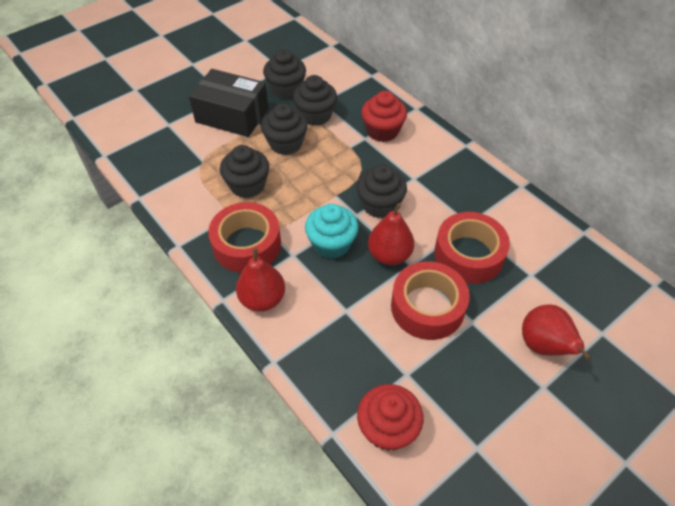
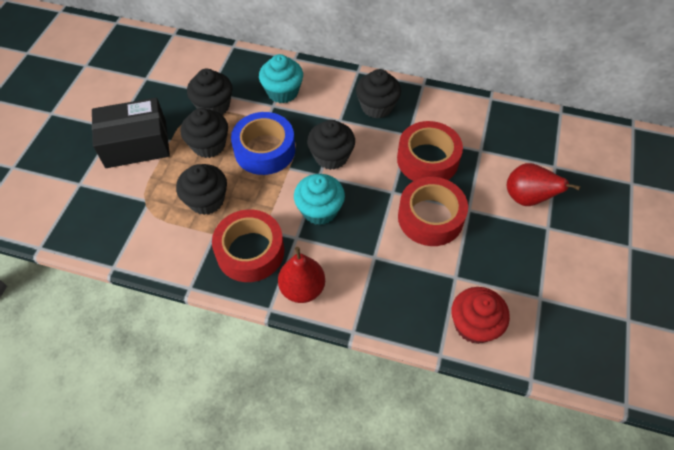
camera: 35 degrees left, 5 degrees up
black cupcake [263,49,306,99] -> black cupcake moved to [356,69,401,119]
red cupcake [361,91,407,142] -> turquoise cupcake [259,54,303,104]
red pear [368,203,414,265] -> none
none -> blue tape [231,112,295,175]

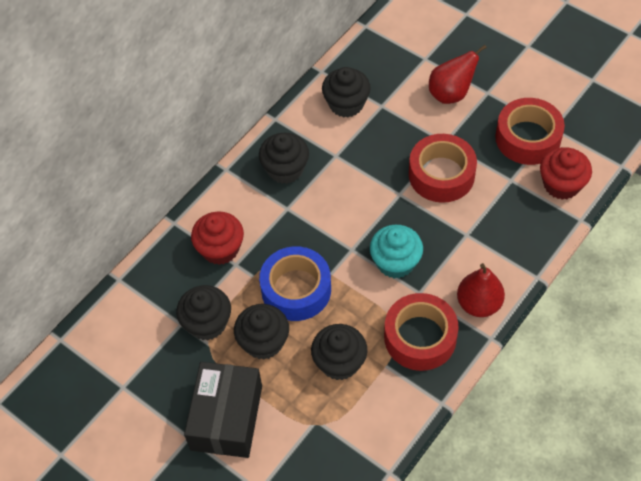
camera: 65 degrees left, 0 degrees up
turquoise cupcake [259,54,303,104] -> red cupcake [191,211,244,265]
black cupcake [307,120,355,170] -> black cupcake moved to [322,67,371,118]
red tape [397,121,463,181] -> red tape moved to [495,98,565,165]

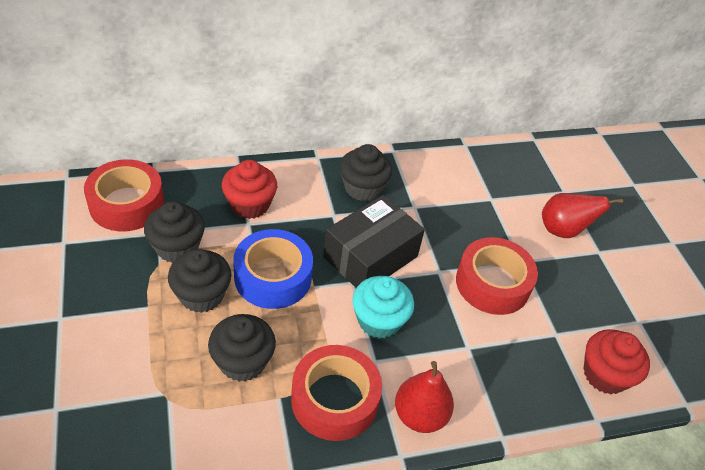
camera: 30 degrees right, 10 degrees down
black box [184,362,262,458] -> black box moved to [323,195,425,288]
black cupcake [322,67,371,118] -> none
red tape [495,98,565,165] -> red tape moved to [84,159,164,231]

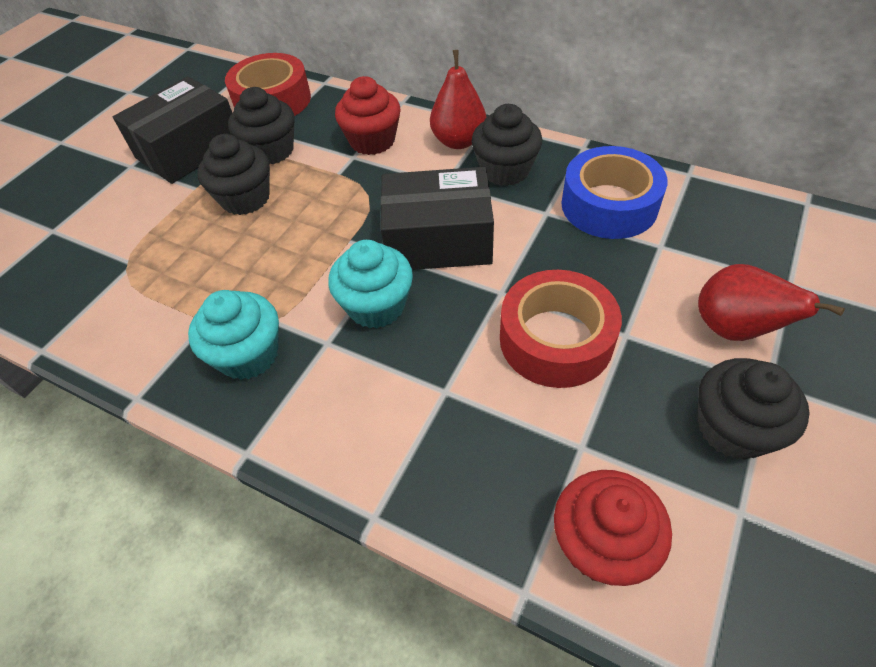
camera: 50 degrees right, 5 degrees up
black cupcake [208,314,276,382] -> black cupcake moved to [698,358,810,460]
blue tape [233,229,313,309] -> blue tape moved to [561,146,668,239]
red tape [291,345,382,441] -> turquoise cupcake [188,290,279,380]
red pear [395,361,454,433] -> red pear moved to [430,50,486,149]
none -> black box [113,76,232,184]

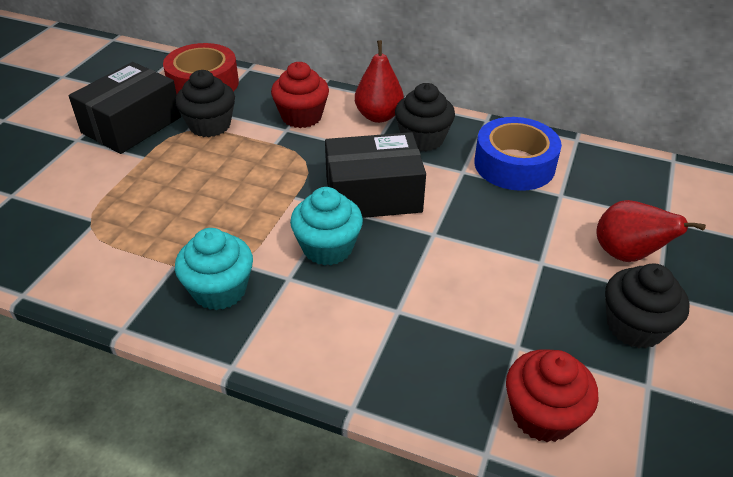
camera: 10 degrees left, 10 degrees down
black cupcake [197,134,270,215] -> none
red tape [500,270,622,388] -> none

